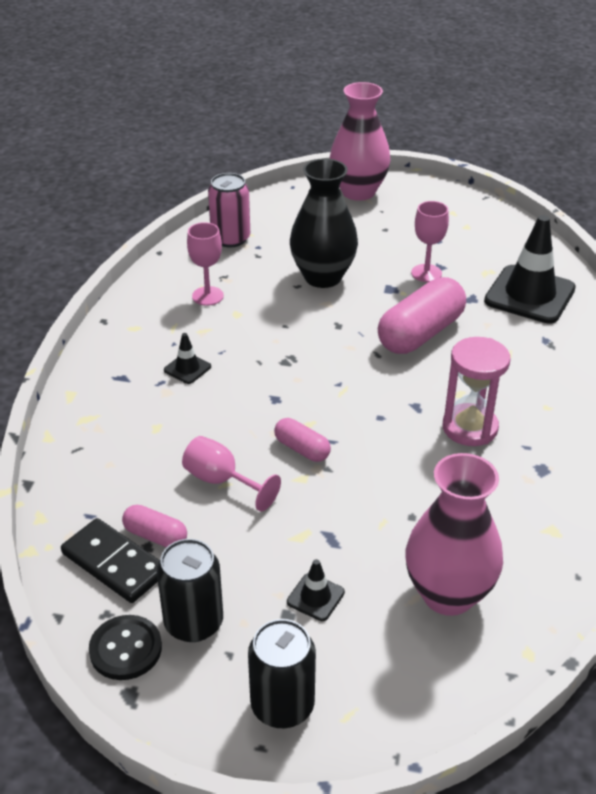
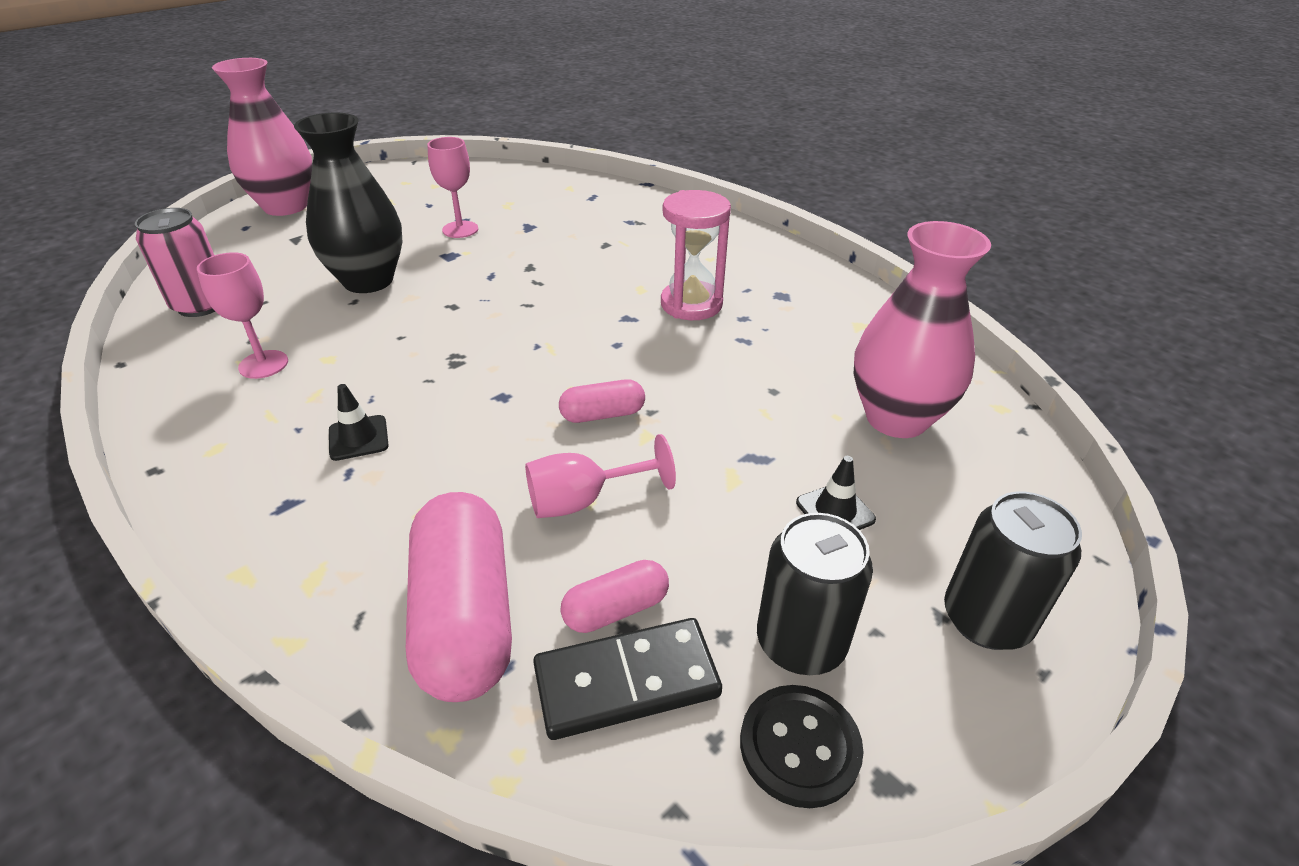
camera: 55 degrees left, 0 degrees up
pink capsule [378,277,466,354] -> pink capsule moved to [406,492,512,702]
black traffic cone [484,215,576,324] -> none

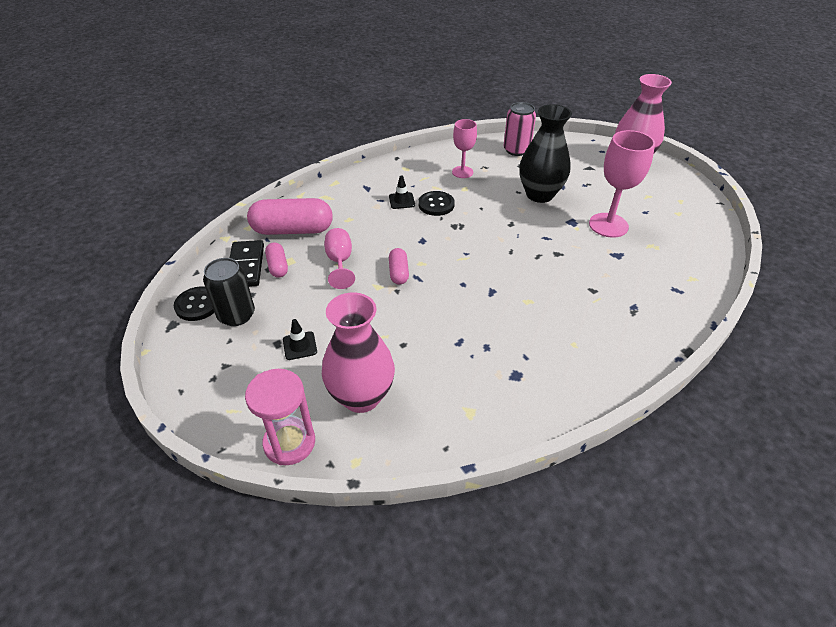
camera: 100 degrees right, 5 degrees up
pink goblet [427,137,478,238] -> pink goblet [589,130,655,238], size x1.62
pink hourglass [661,190,731,320] -> pink hourglass moved to [245,369,315,465]
black can [944,492,1082,650] -> none
none -> black button [418,191,455,216]

